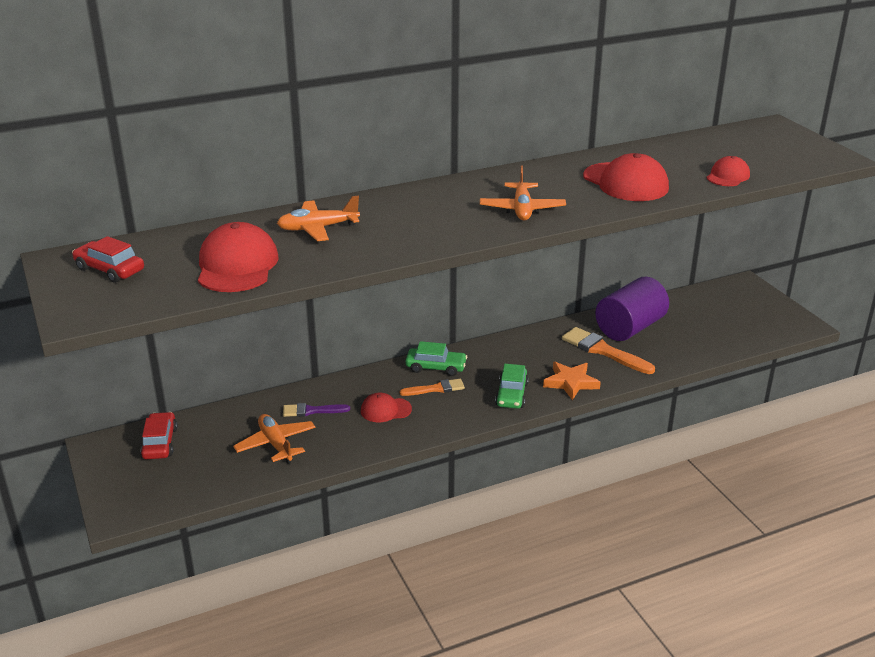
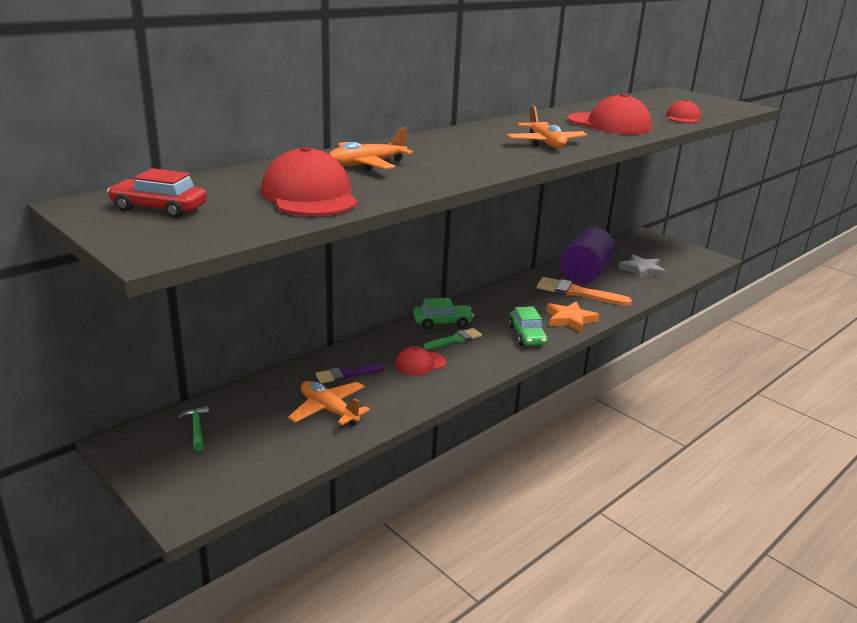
camera: 20 degrees left, 5 degrees down
red car [140,412,178,459] -> green hammer [178,406,209,451]
orange brush [400,379,465,396] -> green brush [424,328,482,350]
none -> grey star [618,254,666,279]

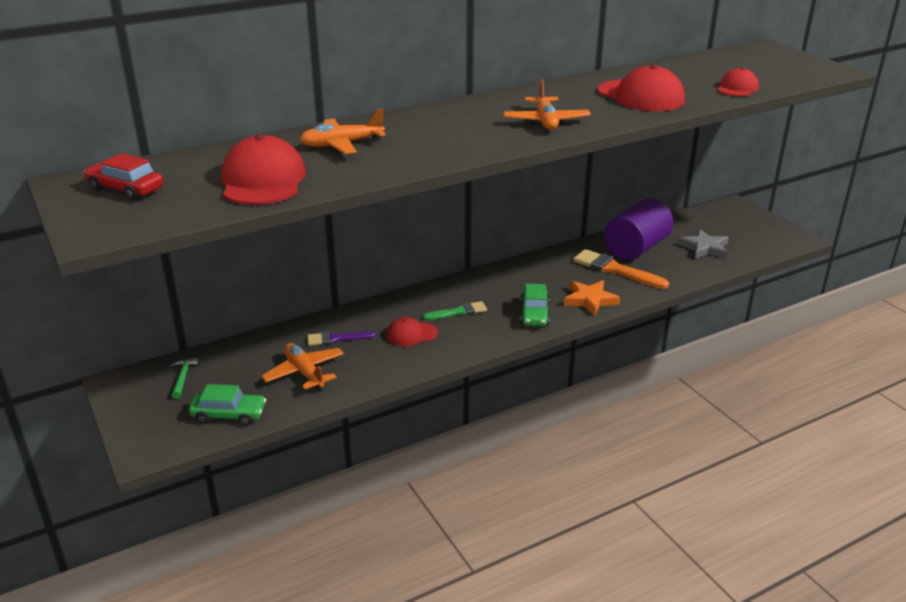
camera: 15 degrees right, 5 degrees up
green car [413,298,474,329] -> green car moved to [189,384,266,426]

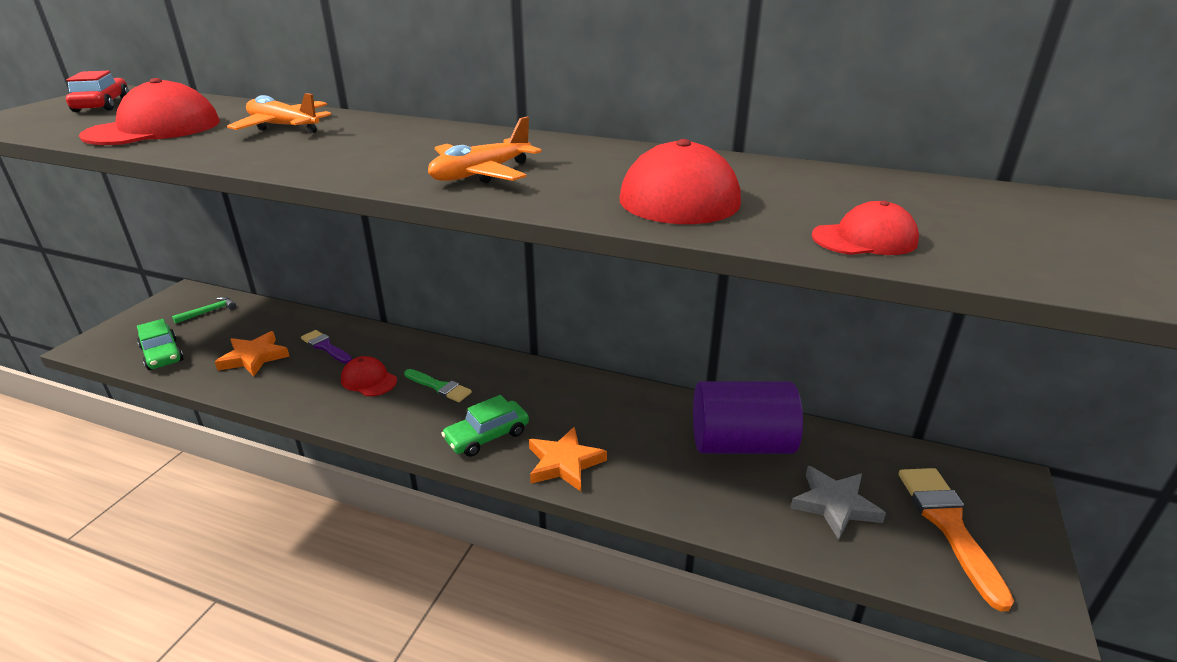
camera: 50 degrees right, 0 degrees up
orange plane [261,343,344,391] -> orange star [215,331,290,376]
orange brush [573,249,669,289] -> orange brush moved to [899,468,1014,611]

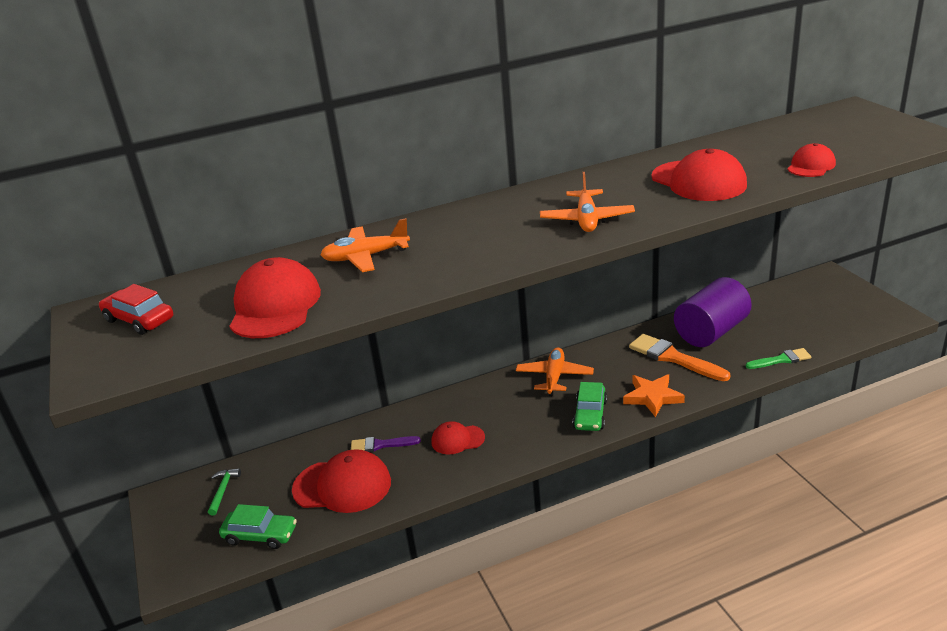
camera: 40 degrees left, 0 degrees up
orange star [215,331,290,376] -> red cap [292,449,391,513]
green brush [404,369,472,402] -> green brush moved to [746,348,811,369]
grey star [791,466,886,540] -> none
orange brush [899,468,1014,611] -> orange brush moved to [629,334,730,381]
none -> orange plane [516,347,594,396]

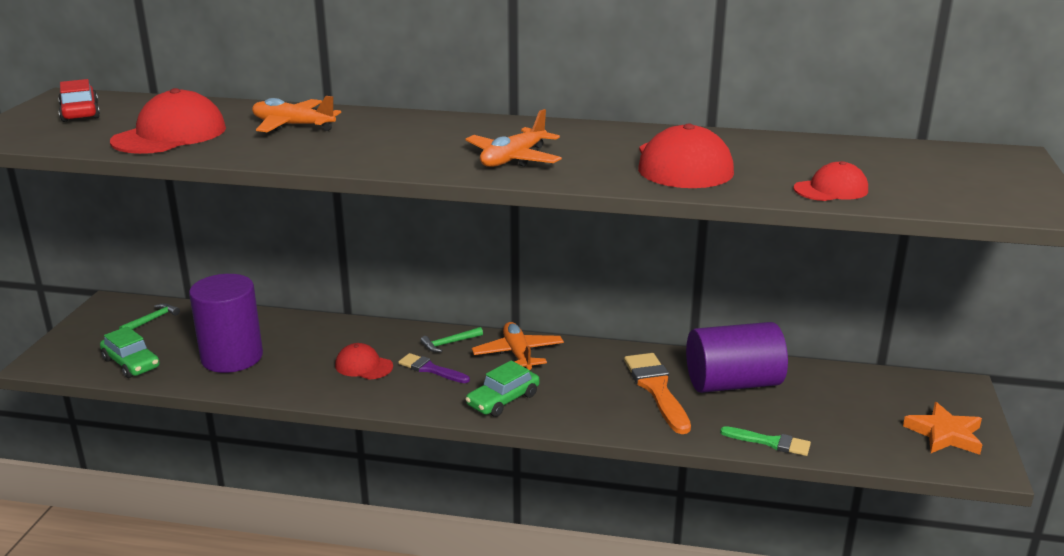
camera: 30 degrees right, 5 degrees down
red cap [292,449,391,513] -> purple cylinder [189,274,263,373]
purple brush [351,436,421,452] -> purple brush moved to [398,353,470,383]
orange plane [516,347,594,396] -> orange plane turned 60 degrees counterclockwise [472,322,564,370]
orange star [623,374,685,417] -> orange star moved to [903,402,982,455]
none -> green hammer [420,327,483,352]

